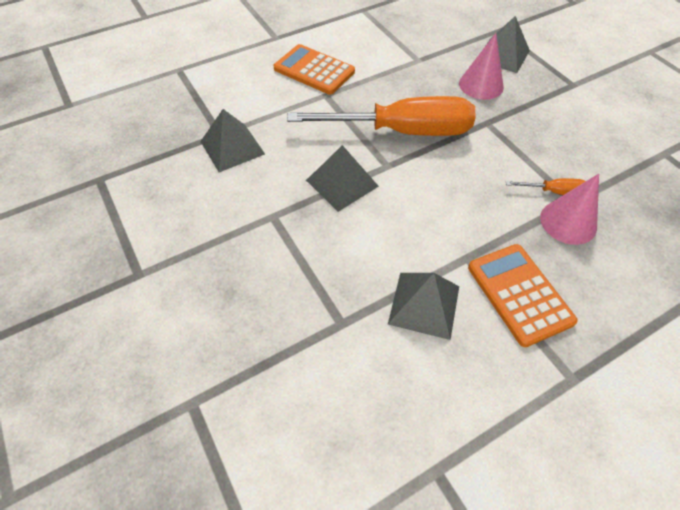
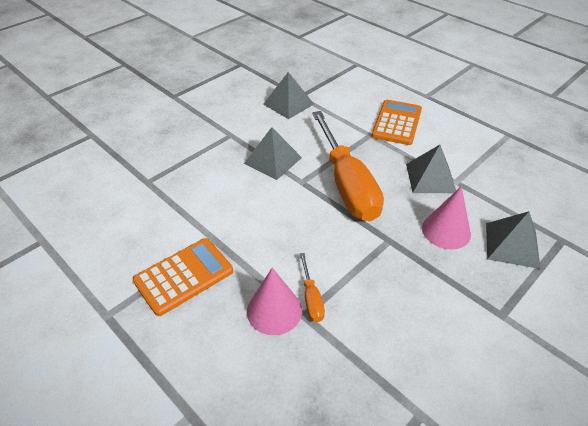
camera: 75 degrees right, 10 degrees down
grey pyramid [388,273,459,340] -> grey pyramid moved to [406,145,456,193]

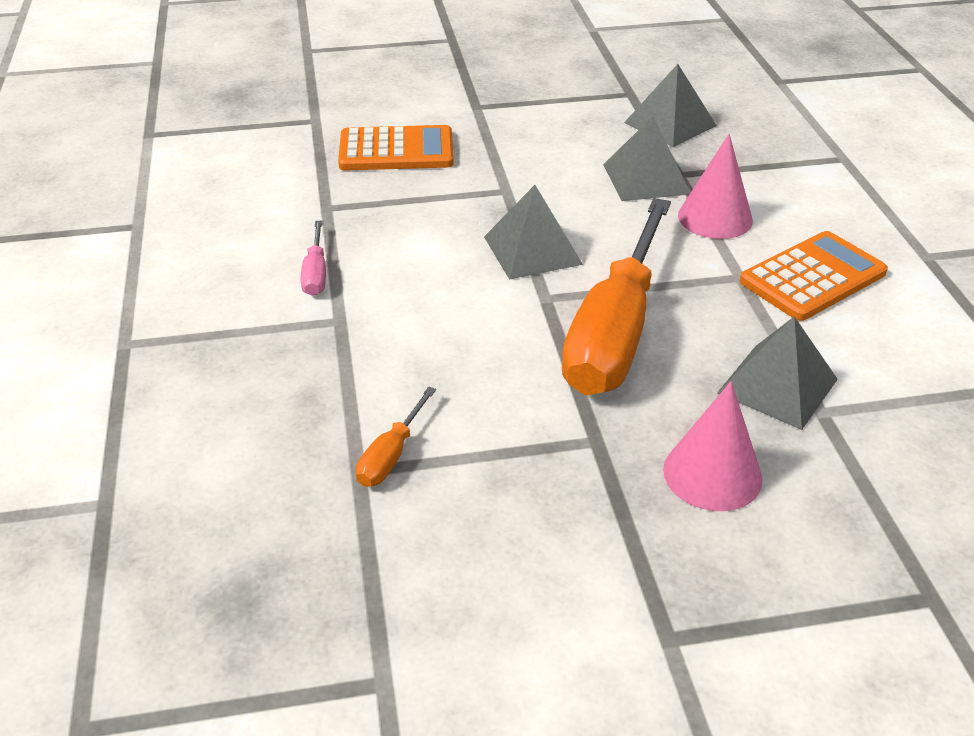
camera: 35 degrees right, 5 degrees down
orange calculator [133,238,233,316] -> orange calculator moved to [338,125,454,171]
pink cone [247,268,302,335] -> pink cone moved to [678,134,753,239]
grey pyramid [486,211,541,269] -> grey pyramid moved to [624,64,717,147]
none -> pink screwdriver [300,221,326,296]

